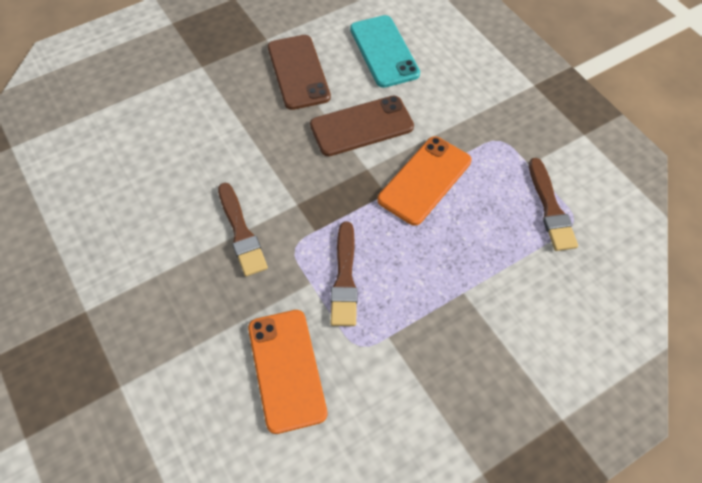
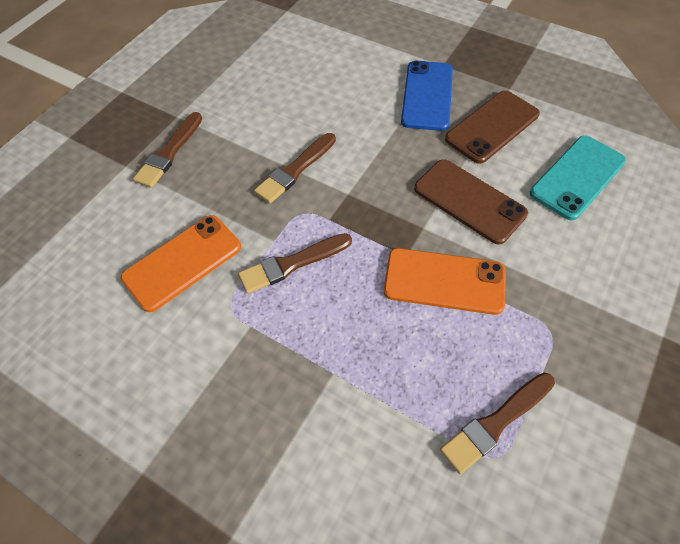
camera: 65 degrees right, 0 degrees up
none -> brown brush [133,112,202,188]
none -> blue phone [401,61,453,131]

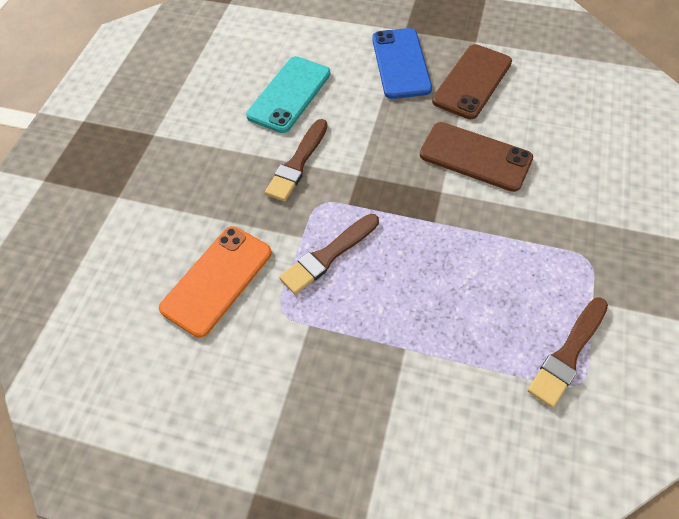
camera: 15 degrees left, 0 degrees up
brown brush [133,112,202,188] -> none
orange phone [384,248,506,315] -> none
turquoise phone [530,136,626,220] -> turquoise phone moved to [246,56,331,133]

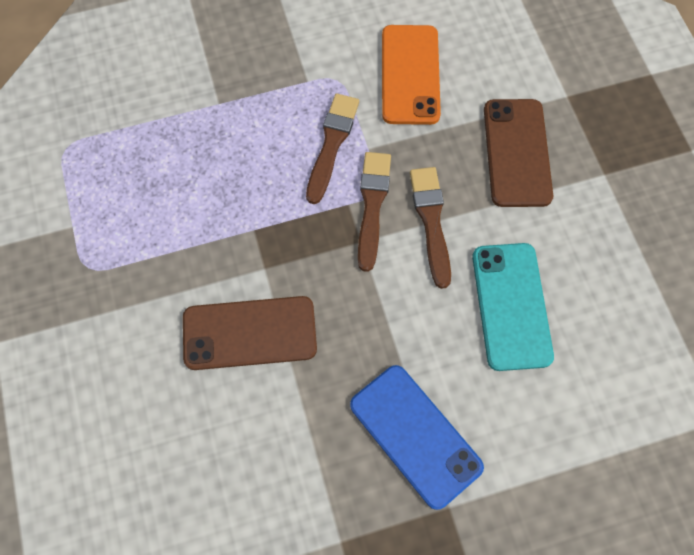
camera: 145 degrees right, 10 degrees up
brown phone [432,44,512,119] -> brown phone moved to [484,99,553,207]
brown brush [528,297,608,408] -> brown brush moved to [358,152,391,272]

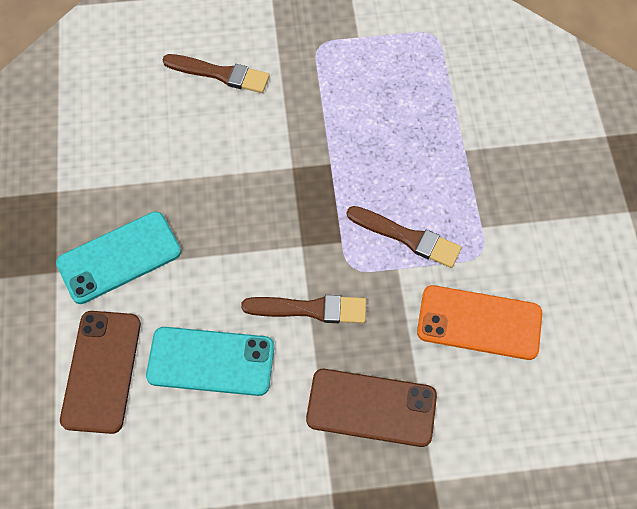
camera: 100 degrees right, 5 degrees down
brown phone [183,296,317,370] -> brown phone moved to [60,311,141,434]
blue phone [350,365,484,510] -> turquoise phone [56,212,181,304]
brown brush [358,152,391,272] -> brown brush moved to [162,54,270,93]

